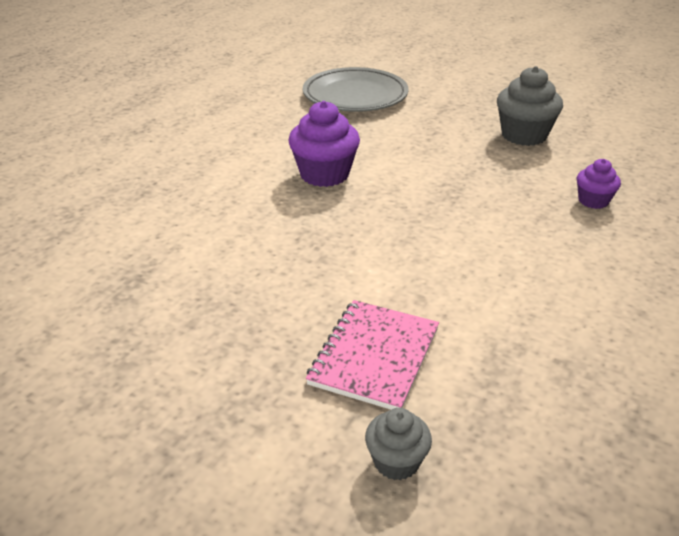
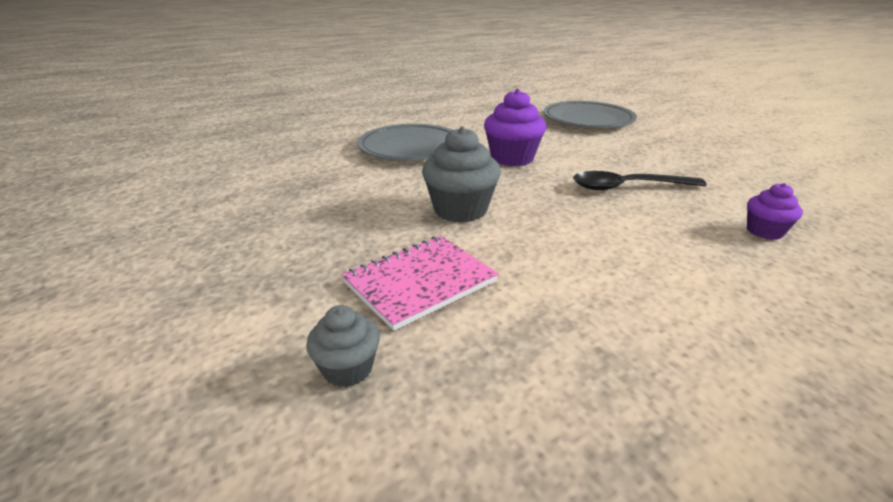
camera: 30 degrees right, 5 degrees down
grey cupcake [497,66,563,146] -> grey cupcake moved to [422,126,501,223]
none -> grey plate [358,124,452,161]
none -> black spoon [573,171,707,190]

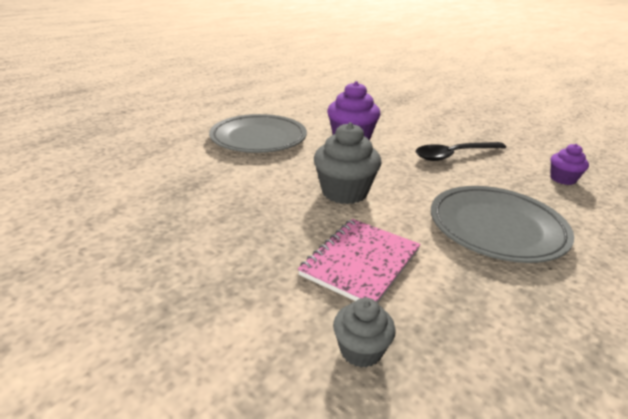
camera: 20 degrees left, 0 degrees up
grey plate [543,101,637,128] -> grey plate moved to [431,186,574,263]

